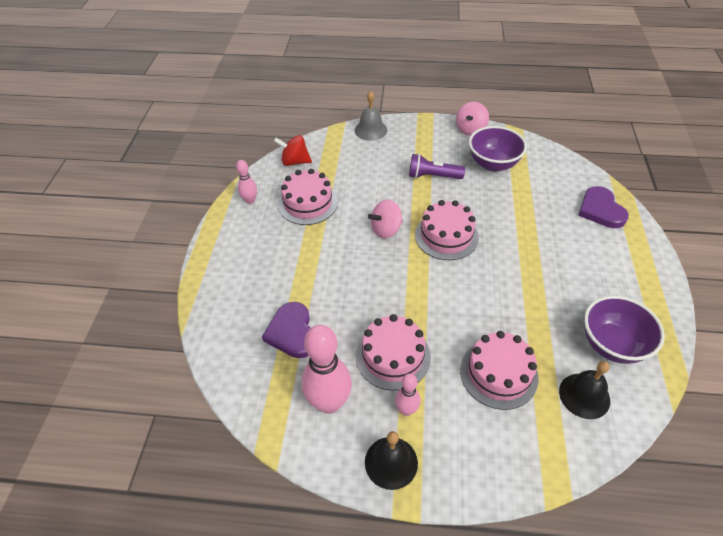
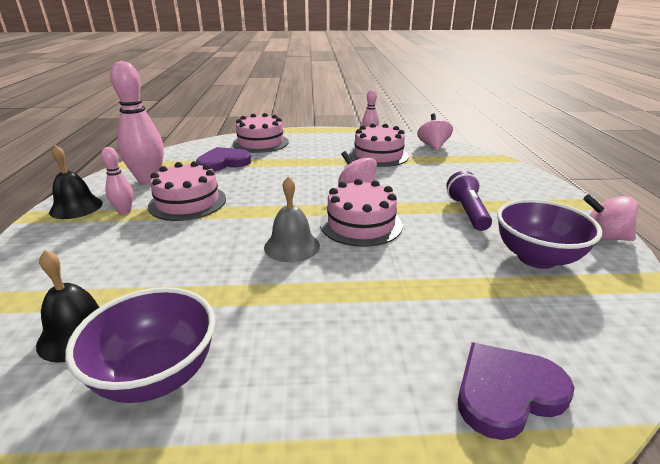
camera: 80 degrees right, 20 degrees down
red spinning top [274,135,312,166] -> pink spinning top [417,114,453,151]
grey bell [355,91,387,141] -> grey bell moved to [264,176,320,262]
pink cake [460,331,539,410] -> pink cake moved to [233,113,289,153]

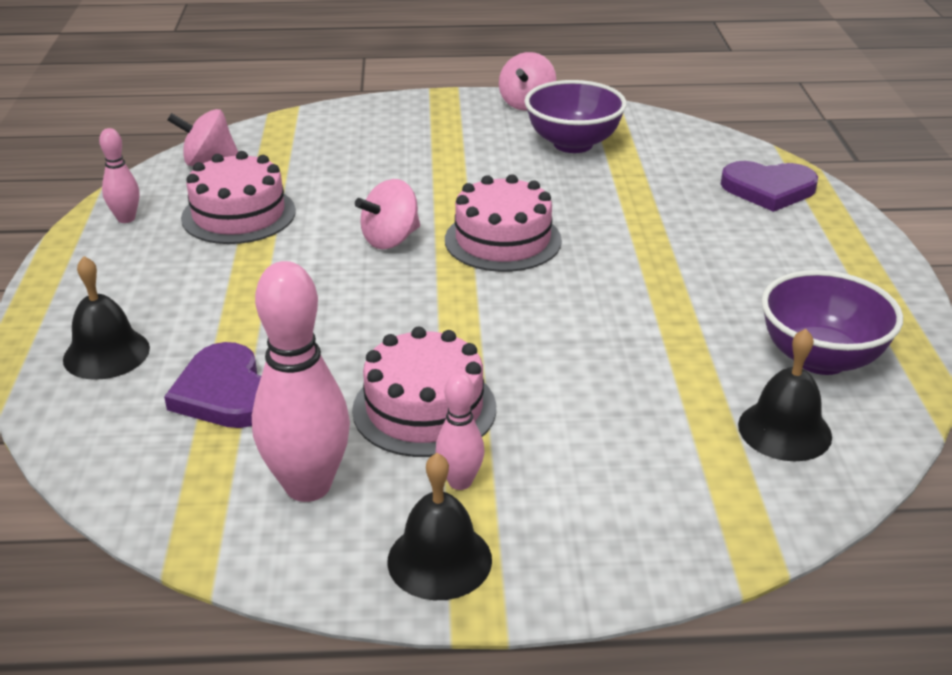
camera: 90 degrees left, 5 degrees up
pink cake [233,113,289,153] -> black bell [63,256,150,380]
grey bell [264,176,320,262] -> none
purple flashlight [446,171,492,231] -> none
purple heart [458,342,574,440] -> purple heart turned 60 degrees counterclockwise [721,161,818,212]

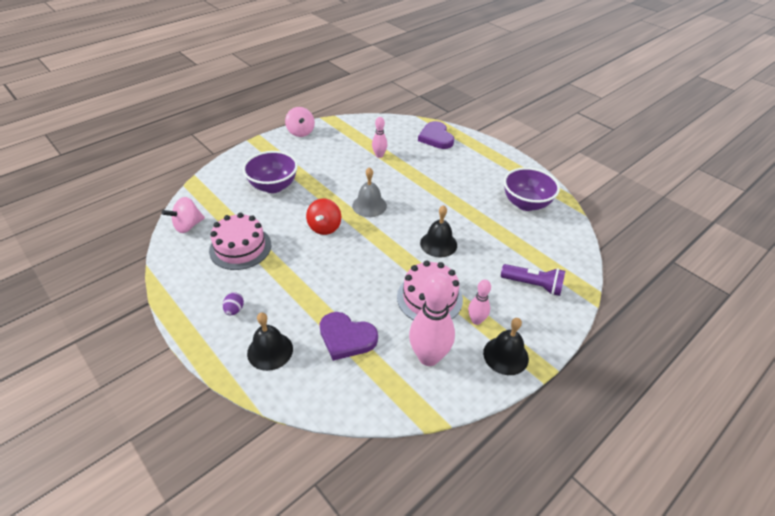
camera: 40 degrees left, 10 degrees up
pink bowling pin [99,128,139,223] -> pink bowling pin moved to [372,117,387,158]
pink spinning top [355,179,420,249] -> red spinning top [306,199,341,235]
pink cake [445,174,562,272] -> grey bell [352,167,387,217]
purple bowl [524,80,627,153] -> purple bowl moved to [243,151,298,193]
purple heart [721,161,818,212] -> purple heart turned 105 degrees clockwise [418,121,454,149]
black bell [738,329,832,461] -> black bell moved to [420,205,457,257]
none -> purple egg [223,292,244,315]
none -> purple flashlight [501,264,565,296]

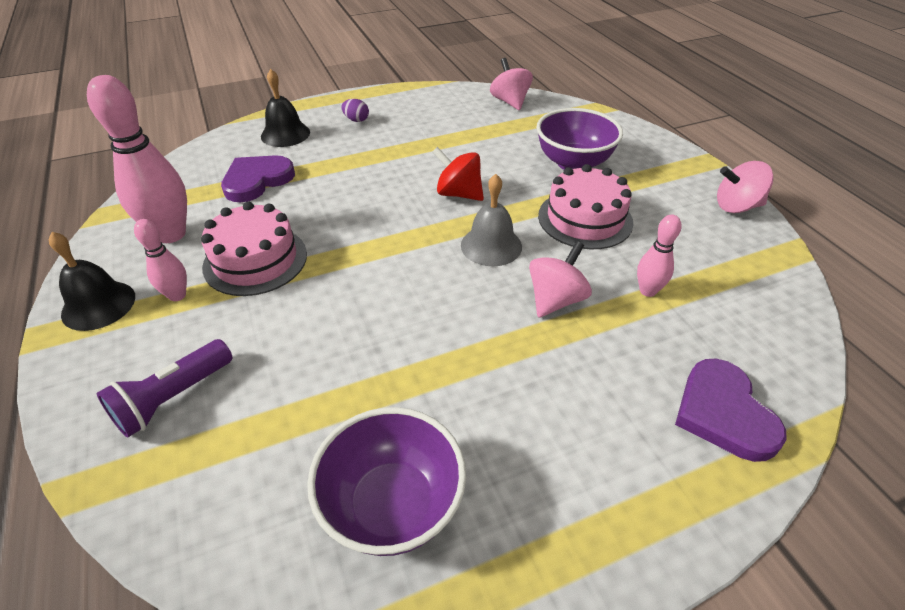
camera: 110 degrees right, 0 degrees up
pink cake [209,213,271,270] -> pink cake moved to [538,164,633,249]
purple heart [418,121,454,149] -> purple heart turned 105 degrees counterclockwise [675,359,787,462]
black bell [420,205,457,257] -> none
none -> pink spinning top [529,241,592,318]

